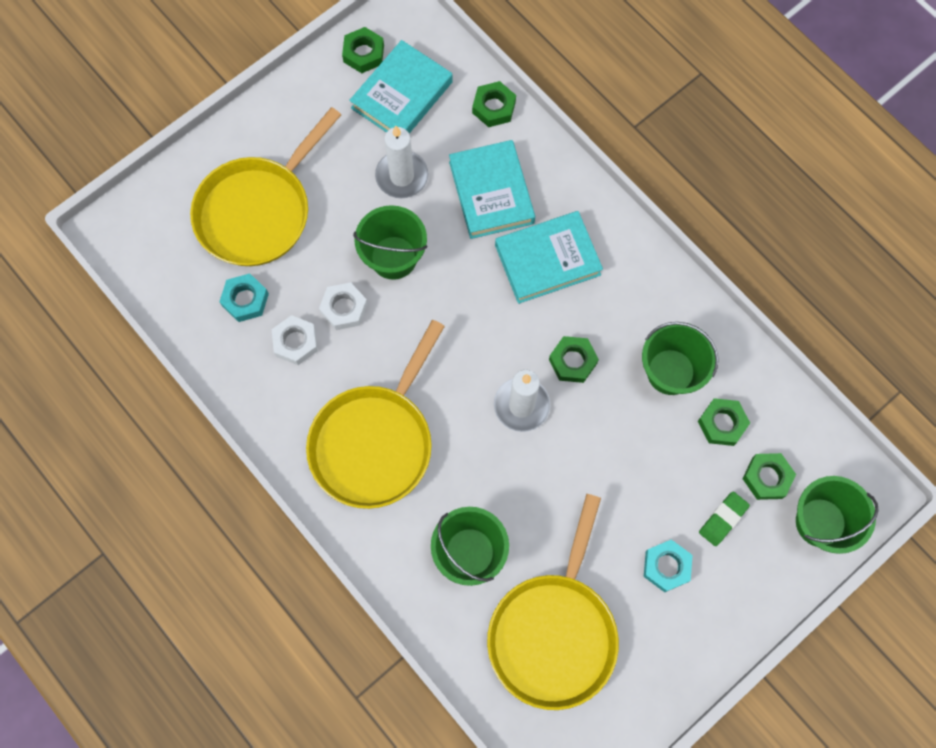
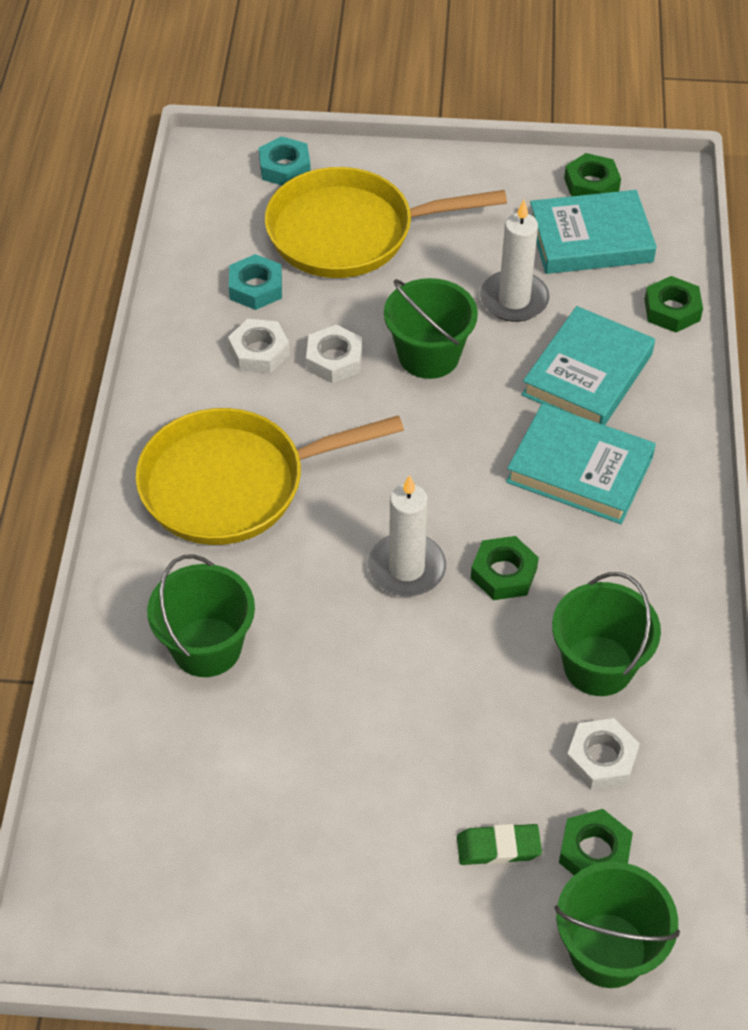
camera: 45 degrees right, 20 degrees down
yellow pan [487,494,619,710] -> none
turquoise nut [644,540,693,592] -> turquoise nut moved to [259,136,311,185]
green nut [698,398,750,446] -> white nut [566,718,640,790]

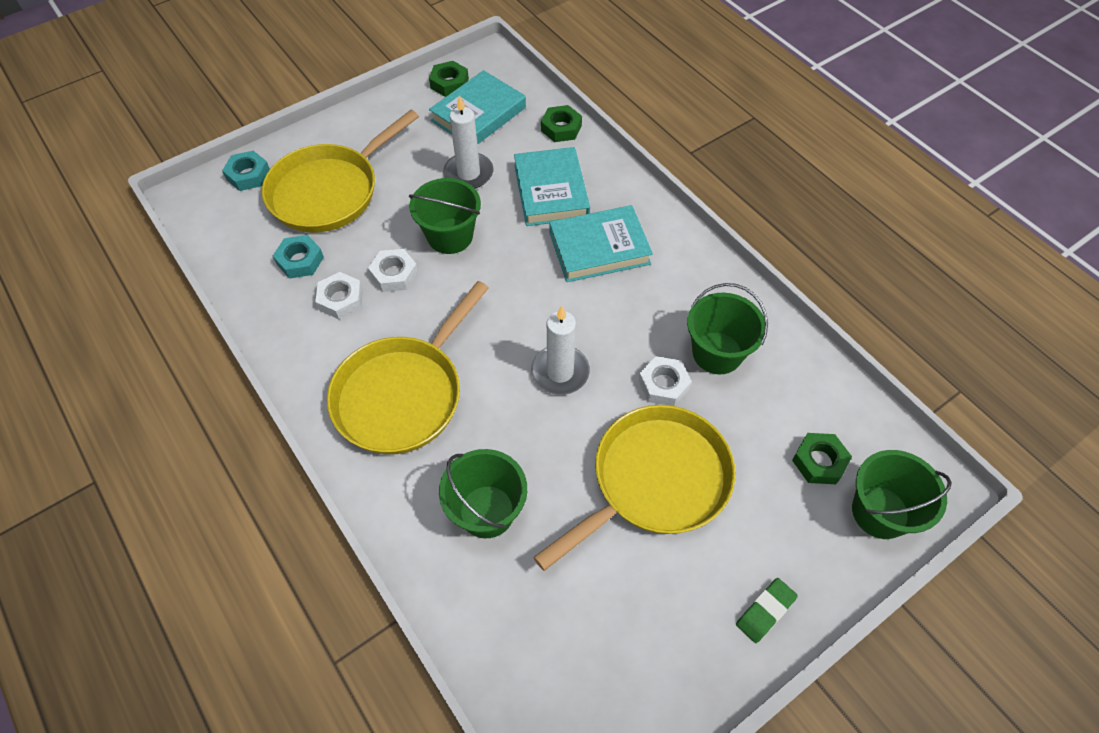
camera: 40 degrees left, 5 degrees up
green eraser [457,824,542,865] -> green eraser moved to [736,578,798,643]
green nut [471,536,539,600] -> none
white nut [566,718,640,790] -> white nut moved to [638,356,692,406]
none -> yellow pan [533,405,735,571]

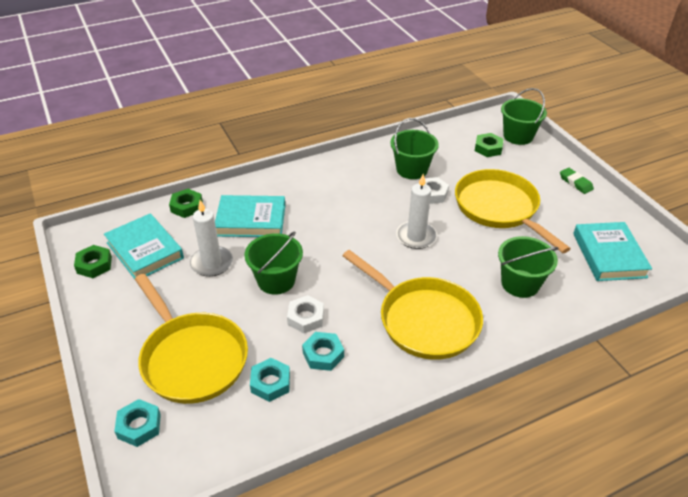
camera: 80 degrees left, 15 degrees down
white nut [315,272,363,319] -> turquoise nut [302,332,344,371]
turquoise book [549,205,653,282] -> turquoise book moved to [573,222,652,281]

